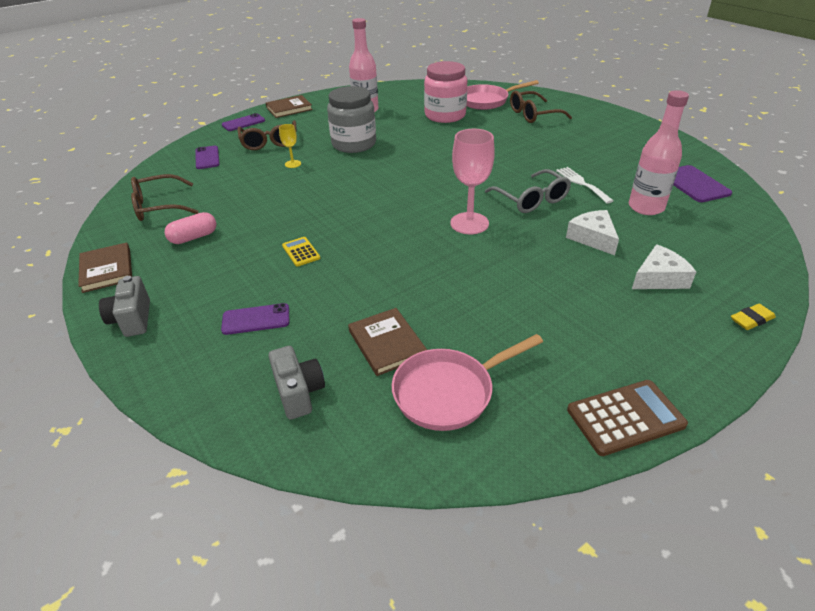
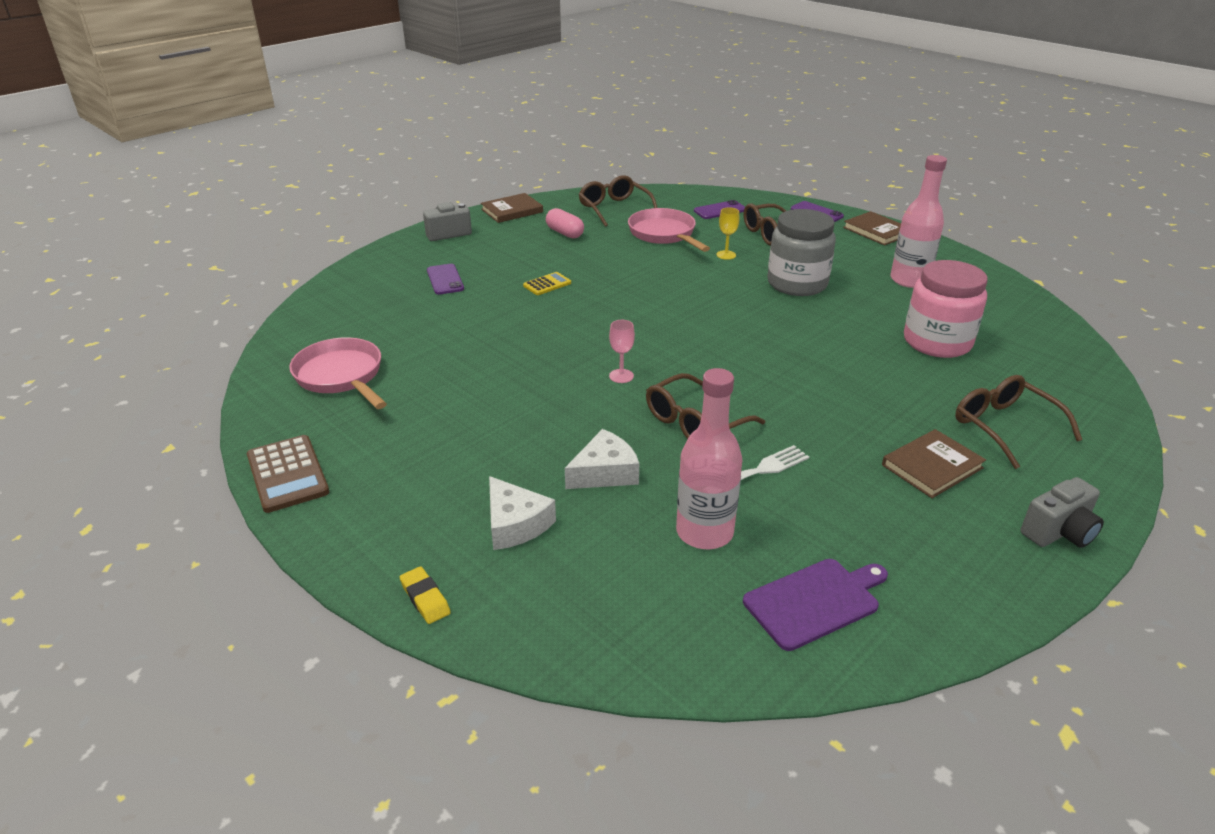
camera: 80 degrees right, 5 degrees down
grey camera [268,346,325,420] -> grey camera moved to [1021,477,1104,548]
brown book [348,308,427,376] -> brown book moved to [882,429,986,498]
pink goblet [450,129,495,234] -> pink goblet [609,320,635,383], size x0.50
pink pan [466,80,539,110] -> pink pan moved to [628,208,710,252]
grey glasses [485,169,571,213] -> brown glasses [646,373,765,439]

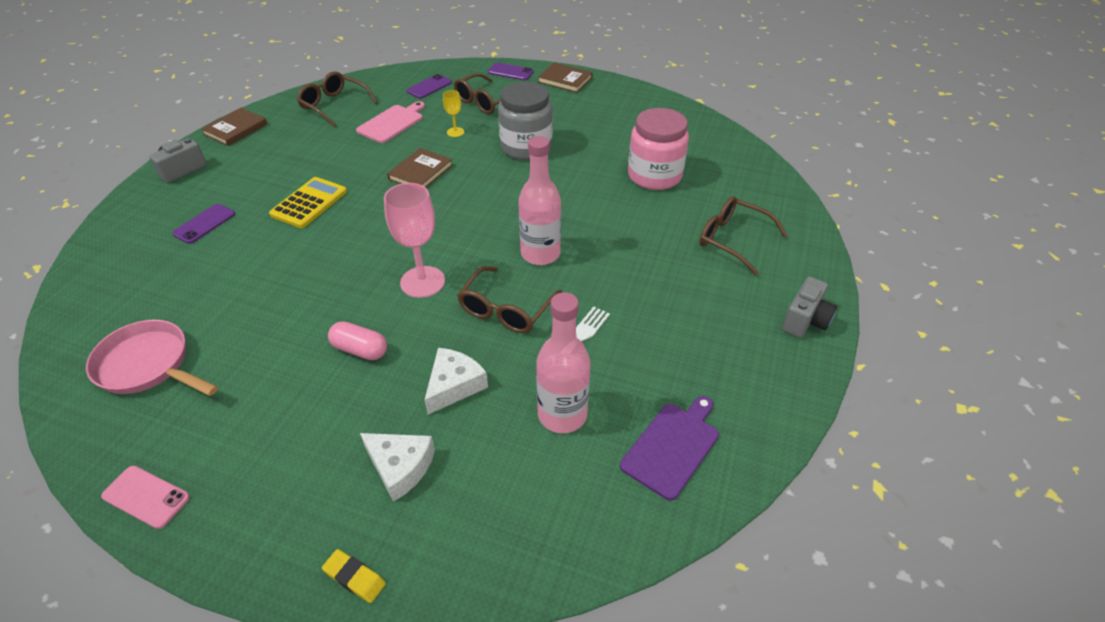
camera: 25 degrees left, 10 degrees up
brown calculator [247,435,329,513] -> pink phone [101,466,190,529]
purple phone [427,264,464,295] -> purple phone turned 75 degrees clockwise [172,204,235,244]
yellow calculator [523,272,571,295] -> yellow calculator [269,177,347,228], size x1.72
pink capsule [546,208,584,239] -> pink capsule moved to [328,321,387,360]
pink goblet [609,320,635,383] -> pink goblet [384,183,445,298], size x1.99
pink pan [628,208,710,252] -> pink cutting board [356,101,425,143]
brown book [882,429,986,498] -> brown book moved to [387,148,453,188]
pink bottle [890,155,947,288] -> pink bottle moved to [518,136,561,265]

